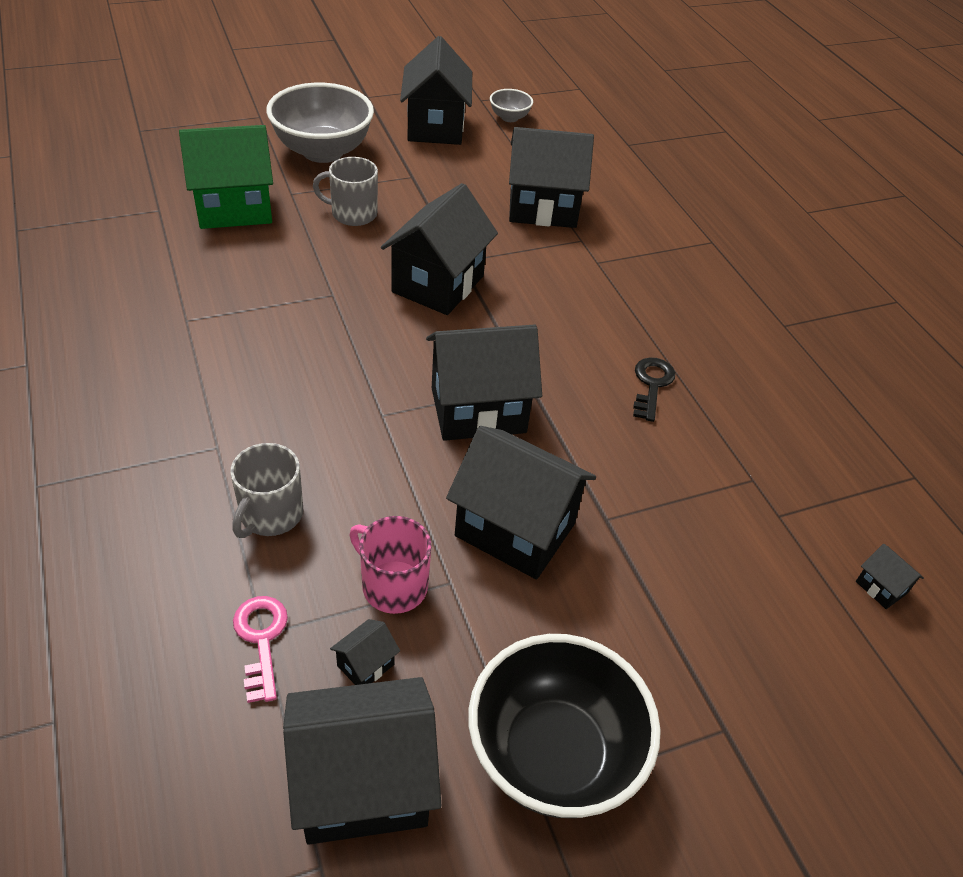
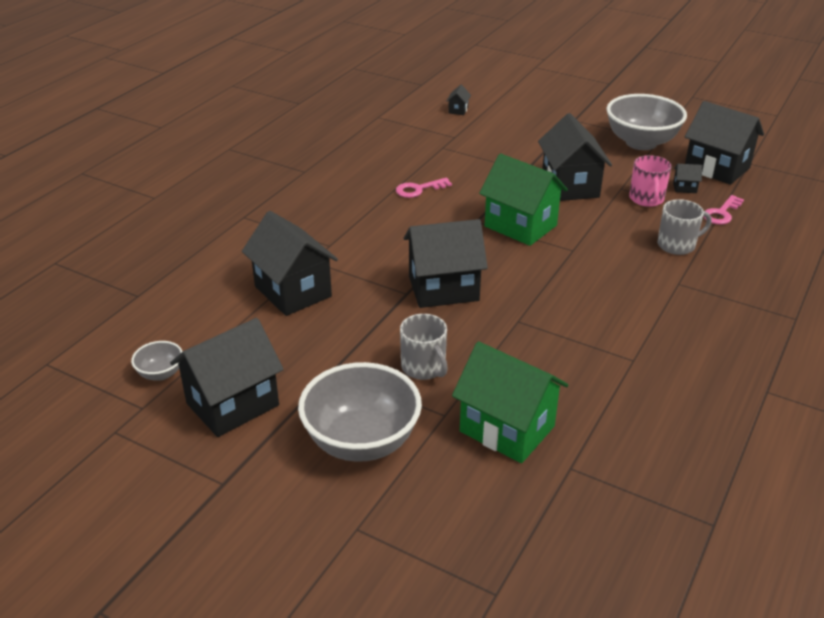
camera: 125 degrees left, 10 degrees down
black house [426,325,542,441] -> green house [479,154,568,246]
black bowl [468,634,661,818] -> grey bowl [606,94,687,150]
black key [633,357,675,422] -> pink key [396,177,452,198]

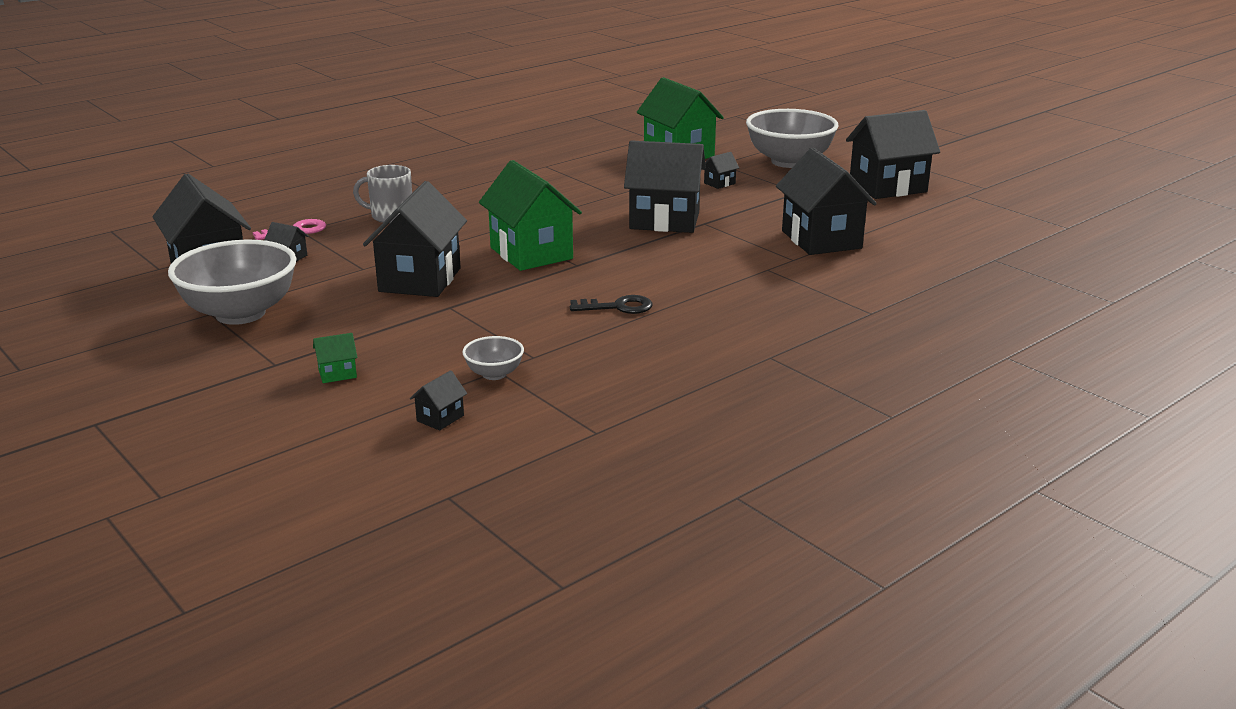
camera: 160 degrees left, 10 degrees down
grey bowl [131,341,183,381] -> grey bowl moved to [462,336,524,380]
pink key [396,177,452,198] -> black key [570,295,652,314]
grey mug [400,314,448,380] -> black house [704,152,739,189]
pink mug [629,155,672,207] -> none
none -> green house [313,333,358,383]

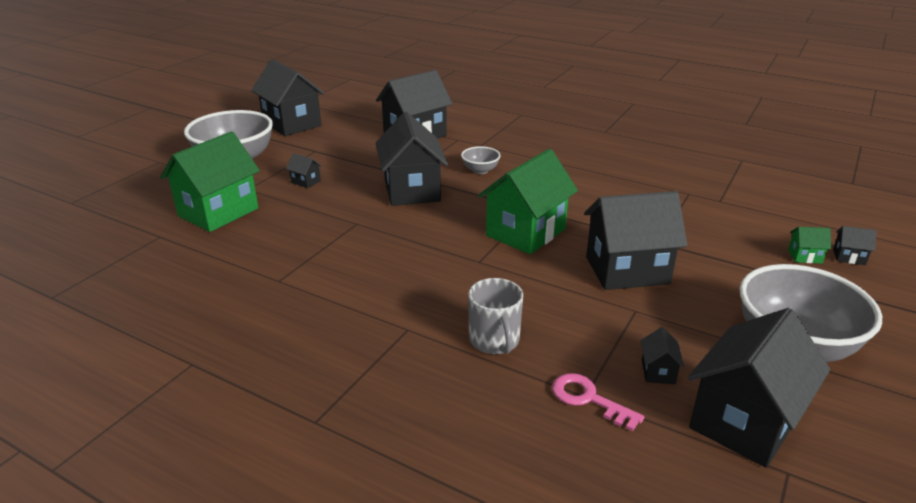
camera: 110 degrees left, 5 degrees up
green house [313,333,358,383] -> green house turned 45 degrees counterclockwise [788,227,831,263]
black house [410,370,467,431] -> black house moved to [833,226,877,265]
grey bowl [462,336,524,380] -> grey bowl moved to [461,146,501,174]
black key [570,295,652,314] -> none

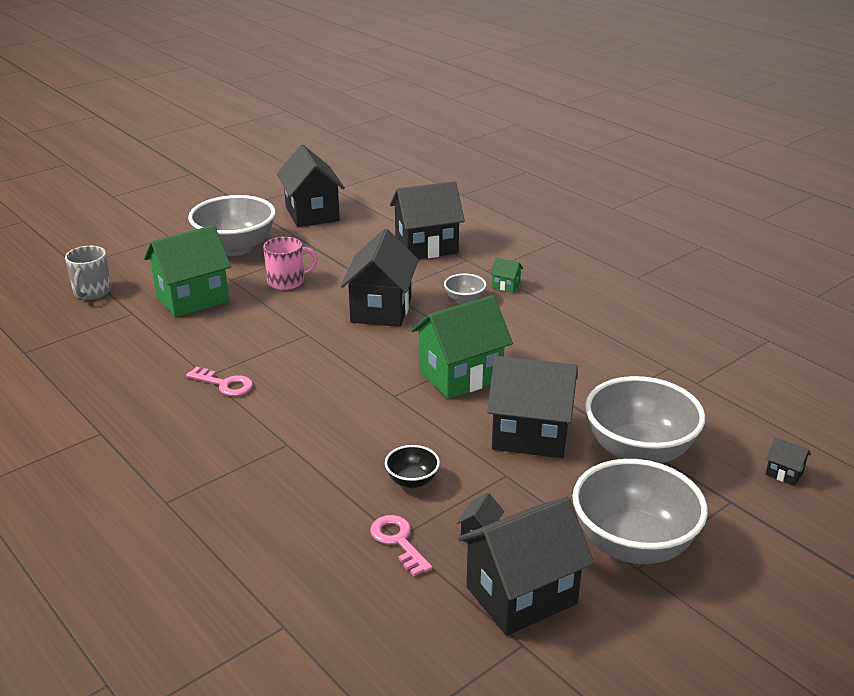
camera: 20 degrees right, 0 degrees up
black house [286,153,322,188] -> pink mug [263,237,318,290]
grey mug [468,278,523,354] -> grey mug moved to [65,246,112,300]
green house [788,227,831,263] -> green house moved to [490,258,523,292]
none -> pink key [186,367,253,396]
none -> black bowl [385,445,440,488]
none -> grey bowl [585,376,705,463]

